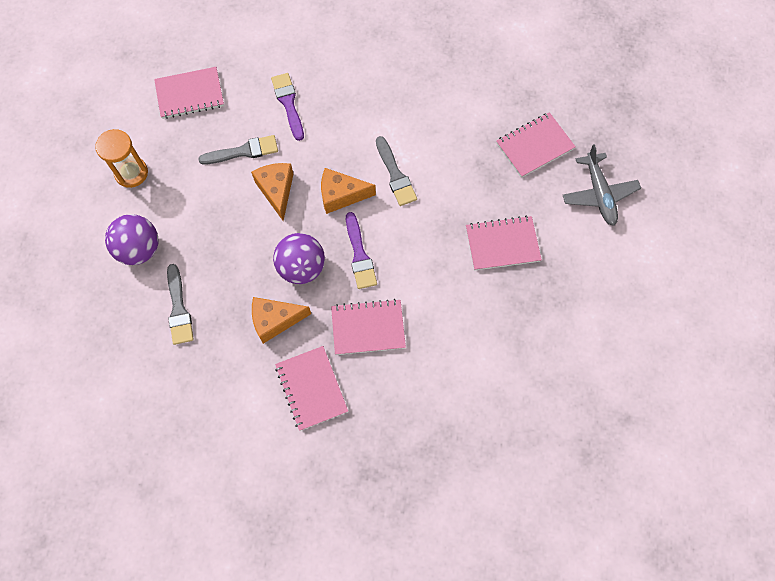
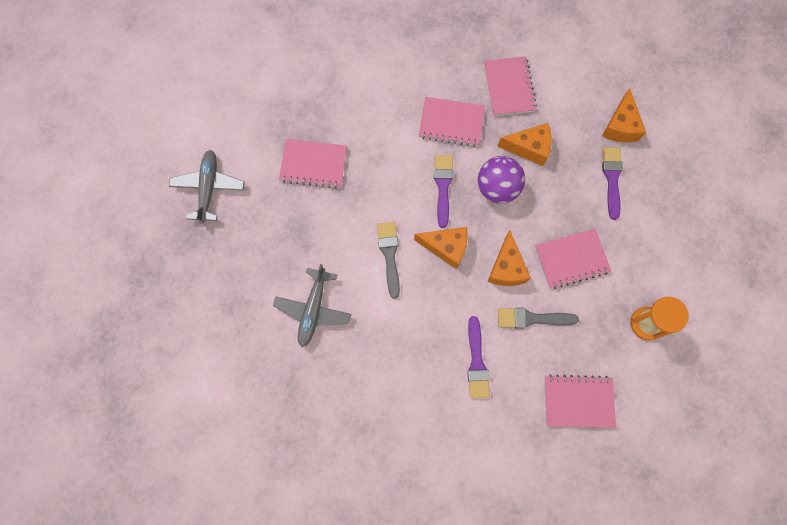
camera: 165 degrees left, 5 degrees up
purple ball [105,214,158,265] -> none
grey brush [167,264,194,345] -> purple brush [602,147,623,220]
pink notebook [496,112,576,178] -> pink notebook moved to [535,229,611,289]
none -> grey plane [273,264,351,347]
none -> orange cheese [602,88,646,142]

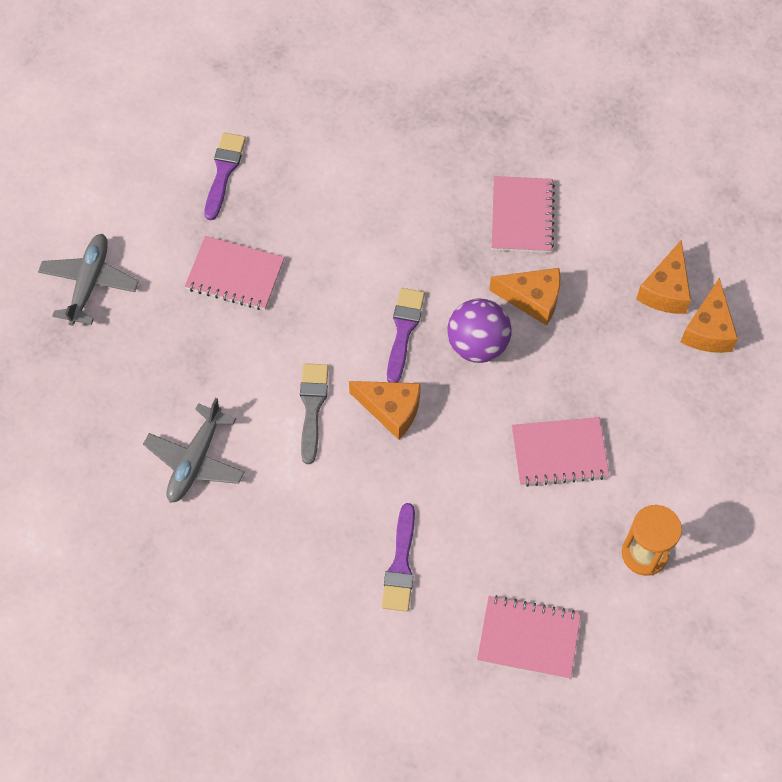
camera: 10 degrees right, 10 degrees down
pink notebook [419,97,485,147] -> none
orange cheese [487,230,531,286] -> orange cheese moved to [681,278,738,353]
grey brush [498,308,579,329] -> none
purple brush [602,147,623,220] -> purple brush moved to [205,132,246,220]

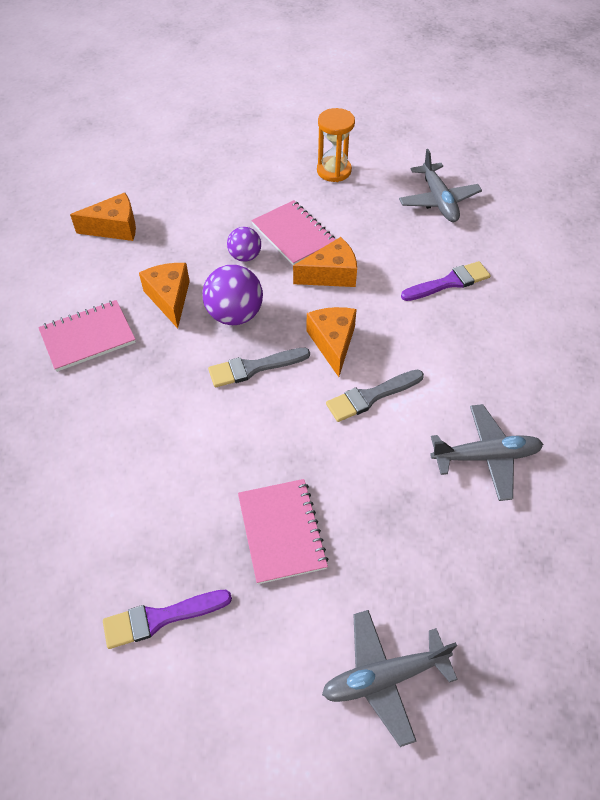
camera: 120 degrees left, 10 degrees down
purple brush [387,288,425,383] -> grey brush [208,348,310,387]
pink notebook [477,595,581,679] -> grey plane [399,149,482,222]
orange cheese [681,278,738,353] -> orange cheese moved to [293,237,357,287]
none -> purple ball [227,227,261,262]

